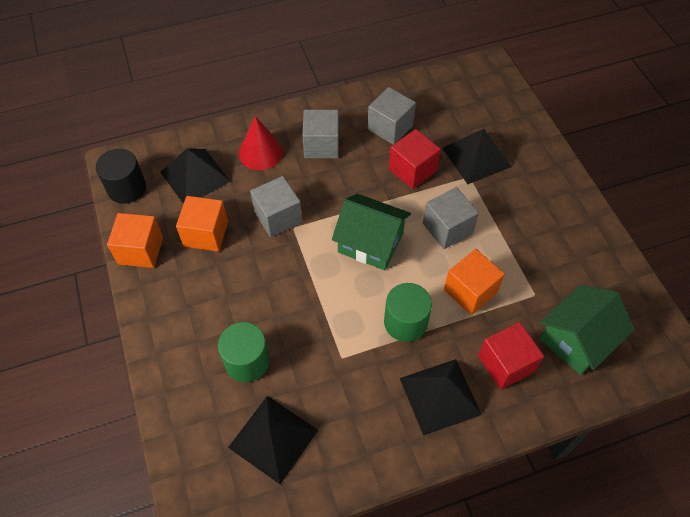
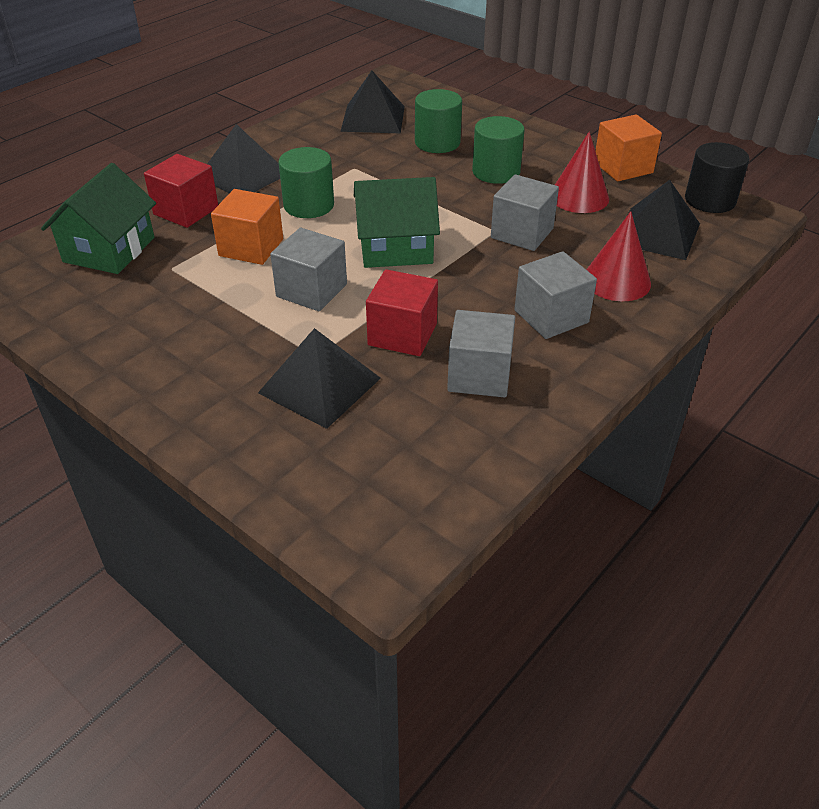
camera: 150 degrees right, 15 degrees down
orange cube [176,196,228,251] -> red cone [555,131,609,213]
none -> green cylinder [472,116,524,184]

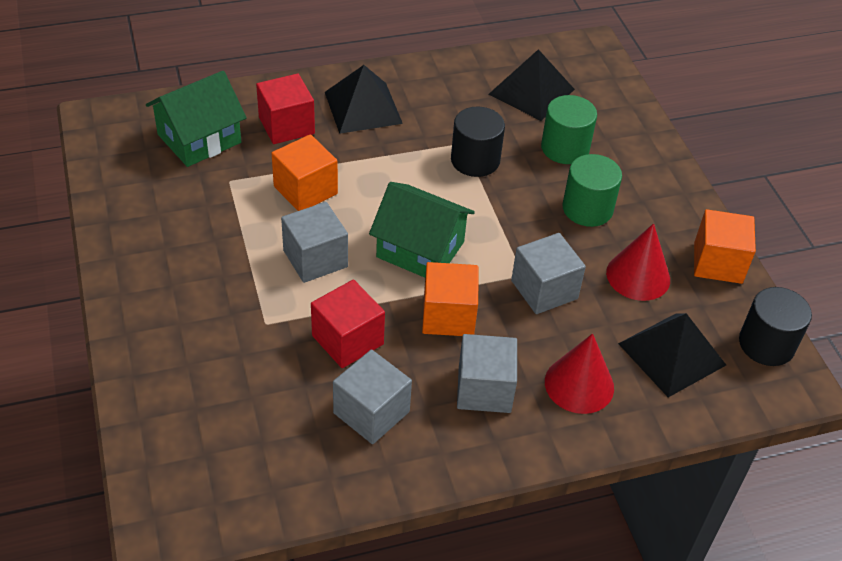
camera: 30 degrees right, 5 degrees up
black pyramid [258,328,381,429] -> none
green cylinder [278,147,334,218] -> none
none -> orange cube [422,262,479,336]
none -> black cylinder [451,107,505,177]

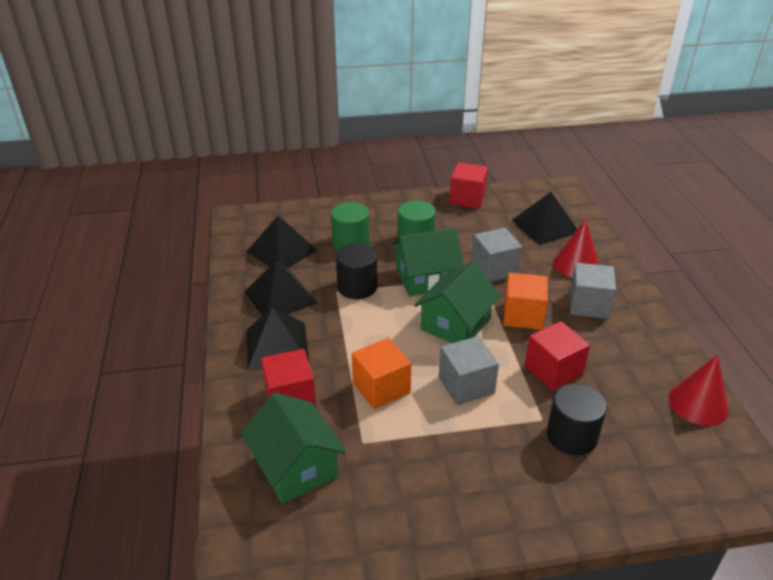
camera: 80 degrees left, 10 degrees down
grey cube [333,350,412,444] -> none
red cone [606,223,670,301] -> red cone moved to [669,355,729,426]
orange cube [694,209,756,284] -> red cube [449,162,488,209]
black cylinder [739,287,812,366] -> black cylinder moved to [547,383,607,456]
none -> black pyramid [244,260,317,316]
none -> green house [392,228,464,296]

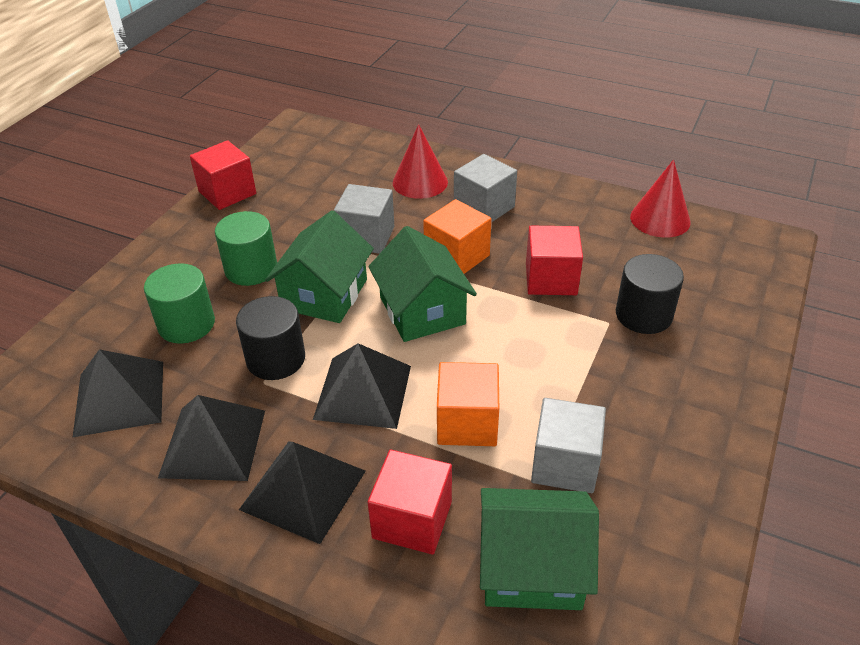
camera: 55 degrees left, 5 degrees up
grey cube [439,336,499,405] -> grey cube moved to [531,398,606,493]
black pyramid [512,192,577,245] -> black pyramid moved to [313,343,411,429]

